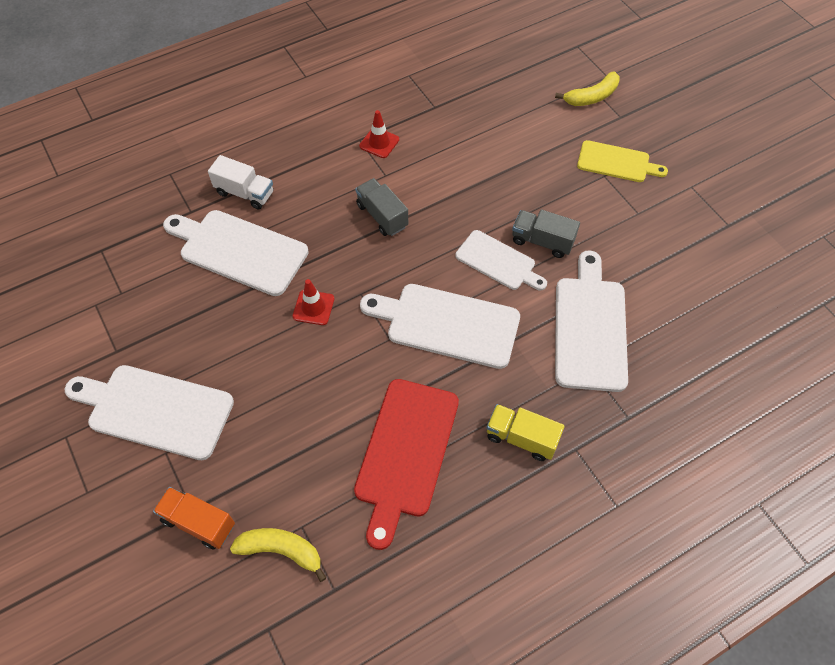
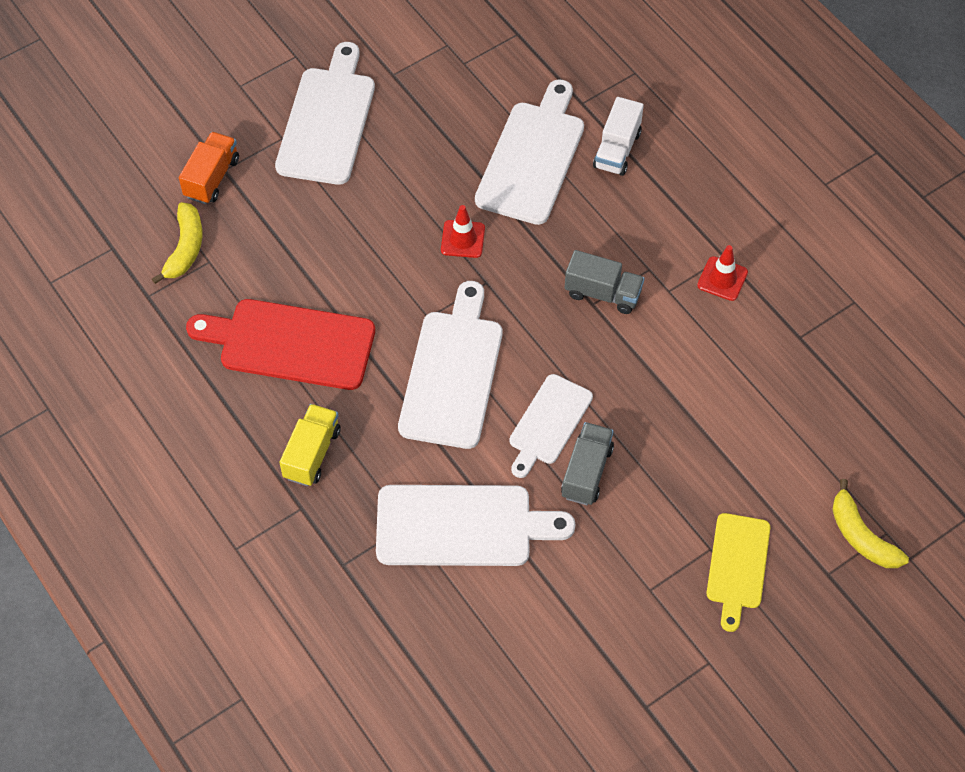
camera: 85 degrees right, 0 degrees up
grey truck [355,178,408,236] -> grey truck turned 60 degrees clockwise [565,250,644,314]

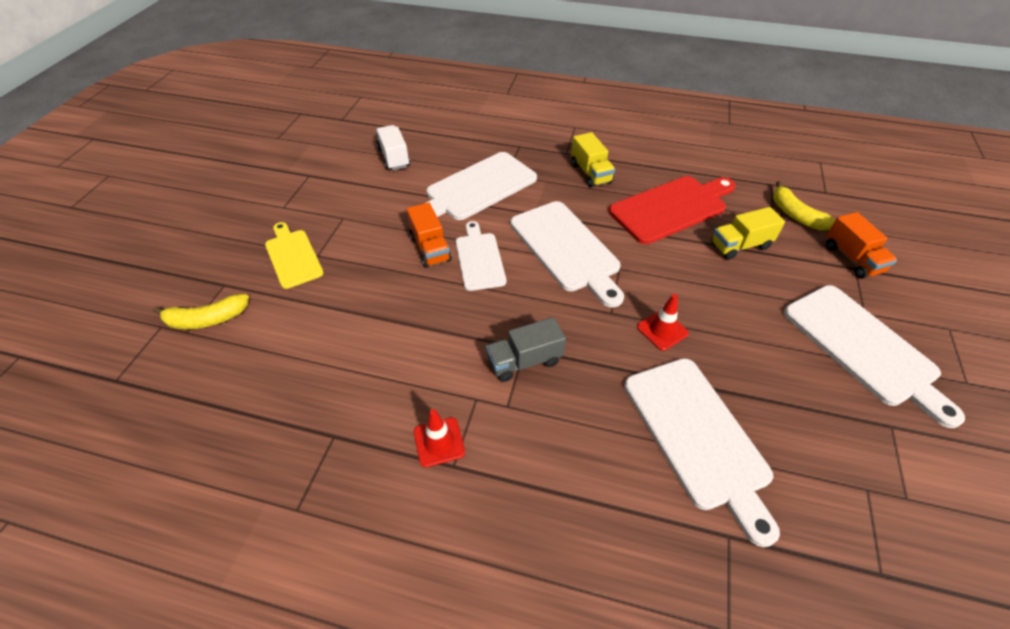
camera: 140 degrees right, 10 degrees down
grey truck [561,422,614,505] -> orange truck [407,202,452,268]
white truck [593,97,644,176] -> white truck moved to [376,125,410,170]
yellow banana [832,479,909,568] -> yellow banana turned 150 degrees clockwise [153,294,249,329]
none -> yellow truck [711,207,785,260]

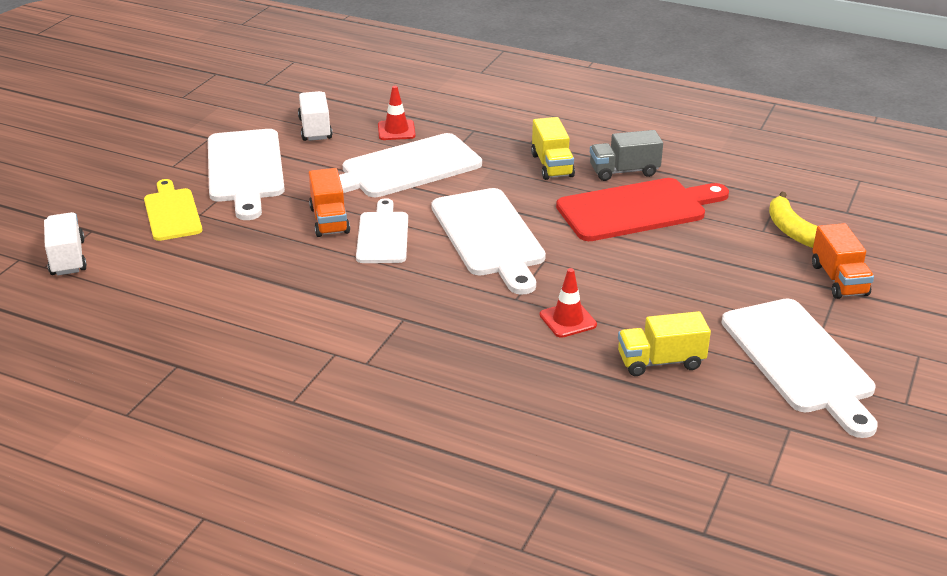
camera: 10 degrees right, 15 degrees down
yellow banana [153,294,249,329] -> white truck [44,212,87,276]
red traffic cone [414,409,465,467] -> red traffic cone moved to [378,86,416,140]
grey truck [486,317,566,382] -> grey truck moved to [590,130,663,181]
white cutting board [624,358,780,547] -> white cutting board moved to [208,129,285,220]
yellow truck [711,207,785,260] -> yellow truck moved to [618,311,711,376]

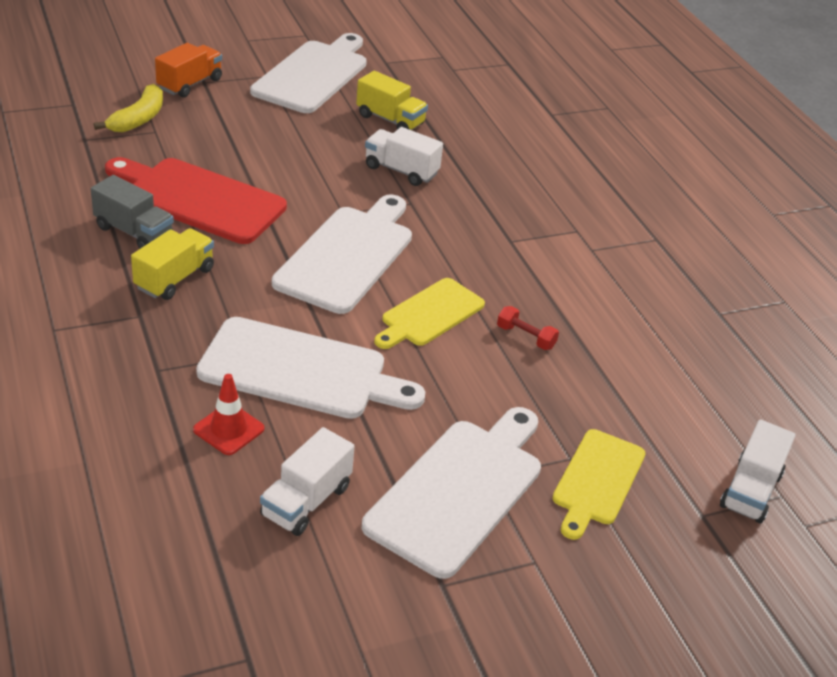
camera: 140 degrees left, 5 degrees up
orange truck [309,168,350,237] -> none
white cutting board [356,198,408,263] -> yellow cutting board [374,278,485,349]
red traffic cone [540,268,597,338] -> white truck [365,127,443,186]
none -> red dumbbell [497,306,559,350]

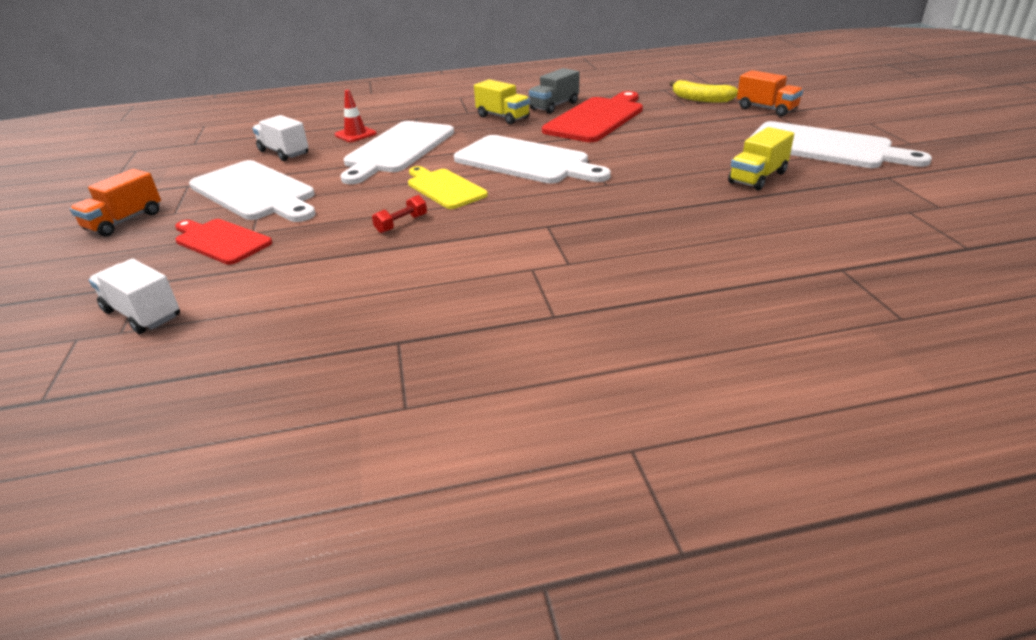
camera: 105 degrees right, 5 degrees down
white truck [365,127,443,186] -> none
yellow cutting board [553,429,645,540] -> red cutting board [175,219,272,265]
none -> orange truck [70,169,161,237]

